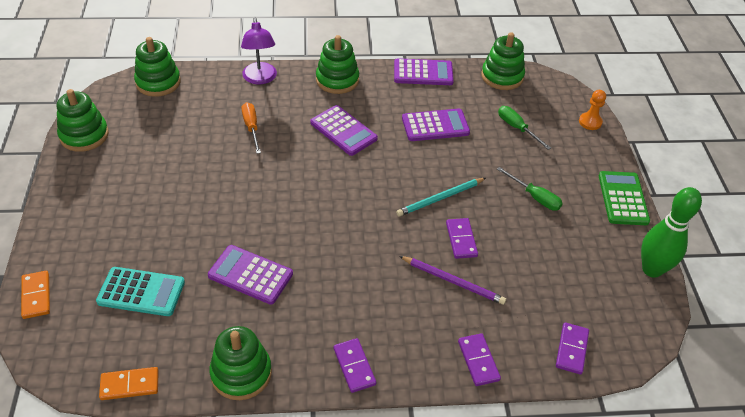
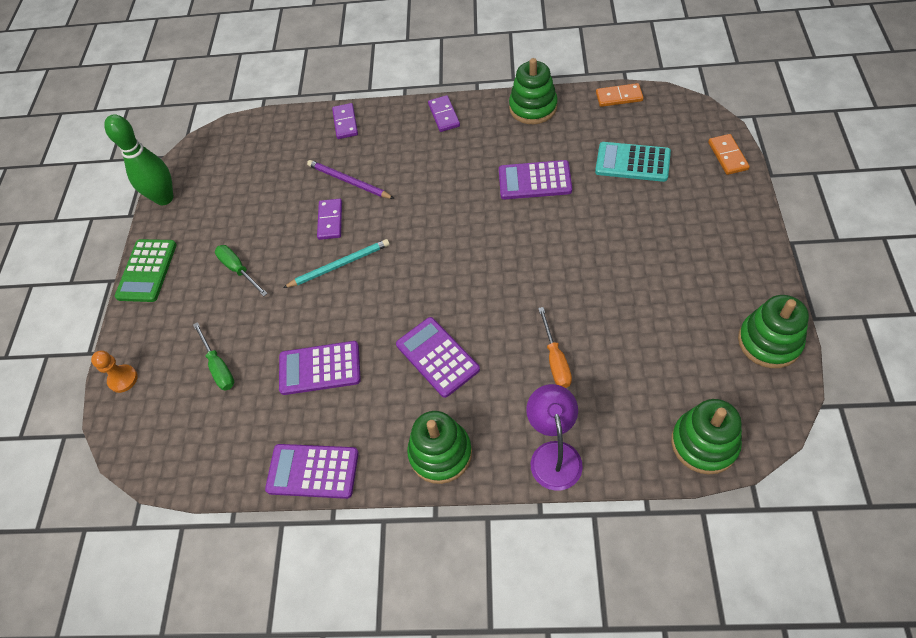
camera: 165 degrees left, 10 degrees up
purple calculator [208,245,293,305] -> purple calculator turned 150 degrees clockwise [499,160,572,199]
green stacking toy [481,32,525,90] -> none
purple domino [556,322,589,375] -> none

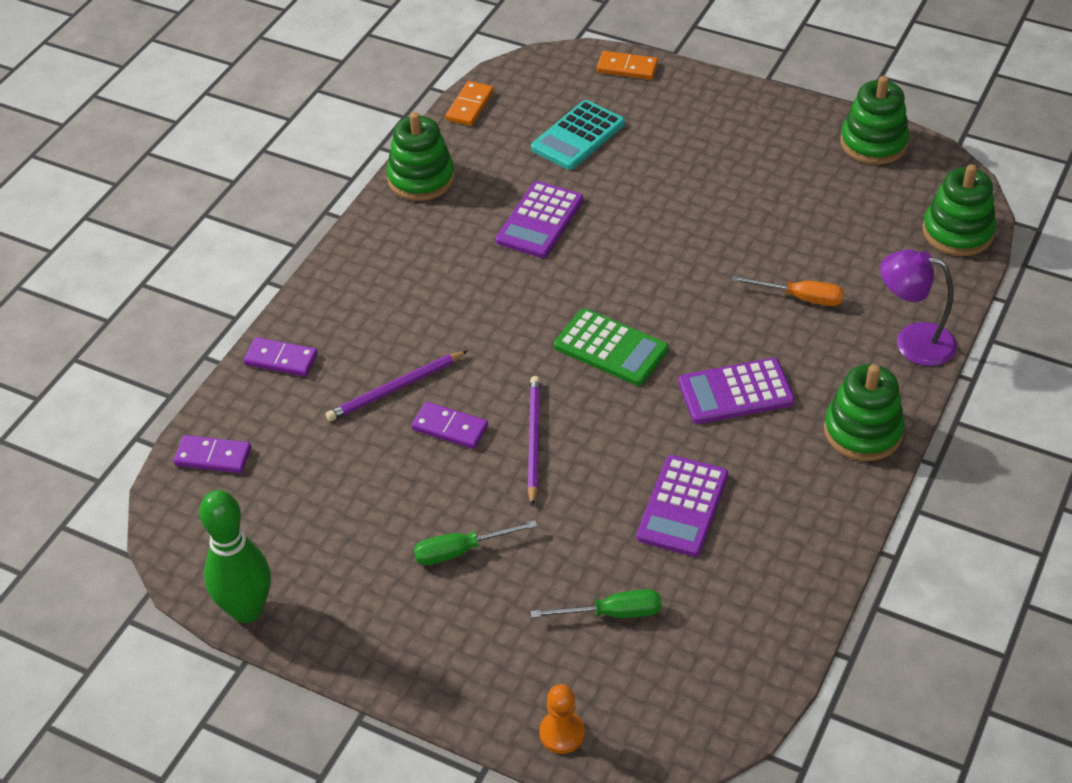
camera: 70 degrees left, 10 degrees down
green calculator [115,239,177,302] -> green calculator moved to [554,308,669,386]
purple calculator [265,444,359,499] -> none
turquoise pencil [283,239,390,288] -> purple pencil [528,376,541,507]
purple domino [428,95,460,132] -> purple domino moved to [174,435,251,473]

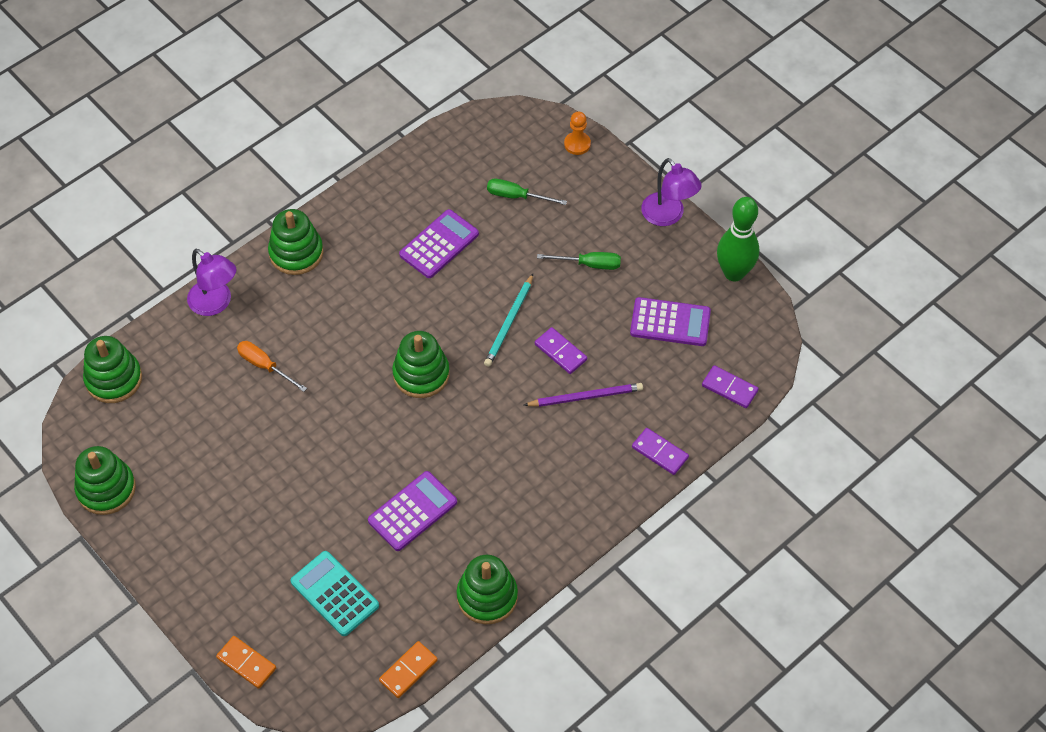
camera: 160 degrees left, 10 degrees up
purple pencil [528,376,541,507] -> turquoise pencil [484,274,533,367]
turquoise calculator [531,100,625,170] -> turquoise calculator turned 105 degrees counterclockwise [291,551,379,636]
green calculator [554,308,669,386] -> green stacking toy [392,331,450,398]
purple calculator [678,358,795,424] -> purple calculator moved to [630,297,711,346]
none -> purple lamp [641,158,702,226]

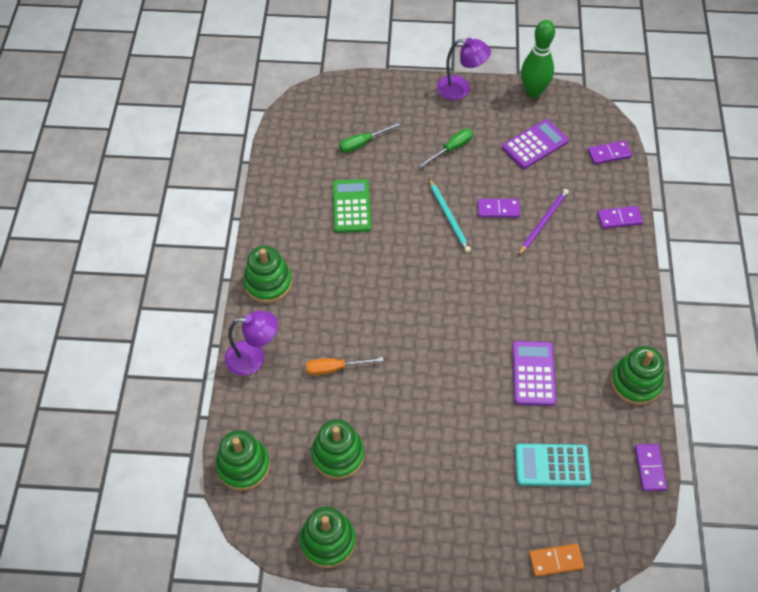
camera: 45 degrees left, 0 degrees up
orange domino [379,641,438,698] -> purple domino [635,444,667,491]
green stacking toy [392,331,450,398] -> green stacking toy moved to [311,419,364,480]
purple calculator [399,209,479,278] -> green calculator [333,179,372,233]
orange pawn [564,111,591,155] -> none

